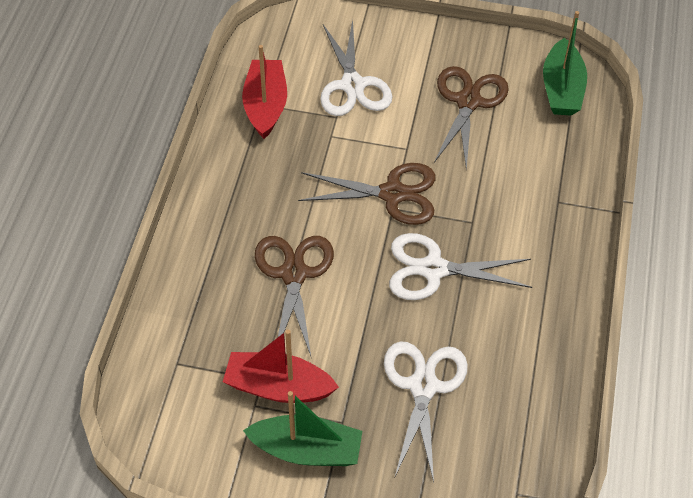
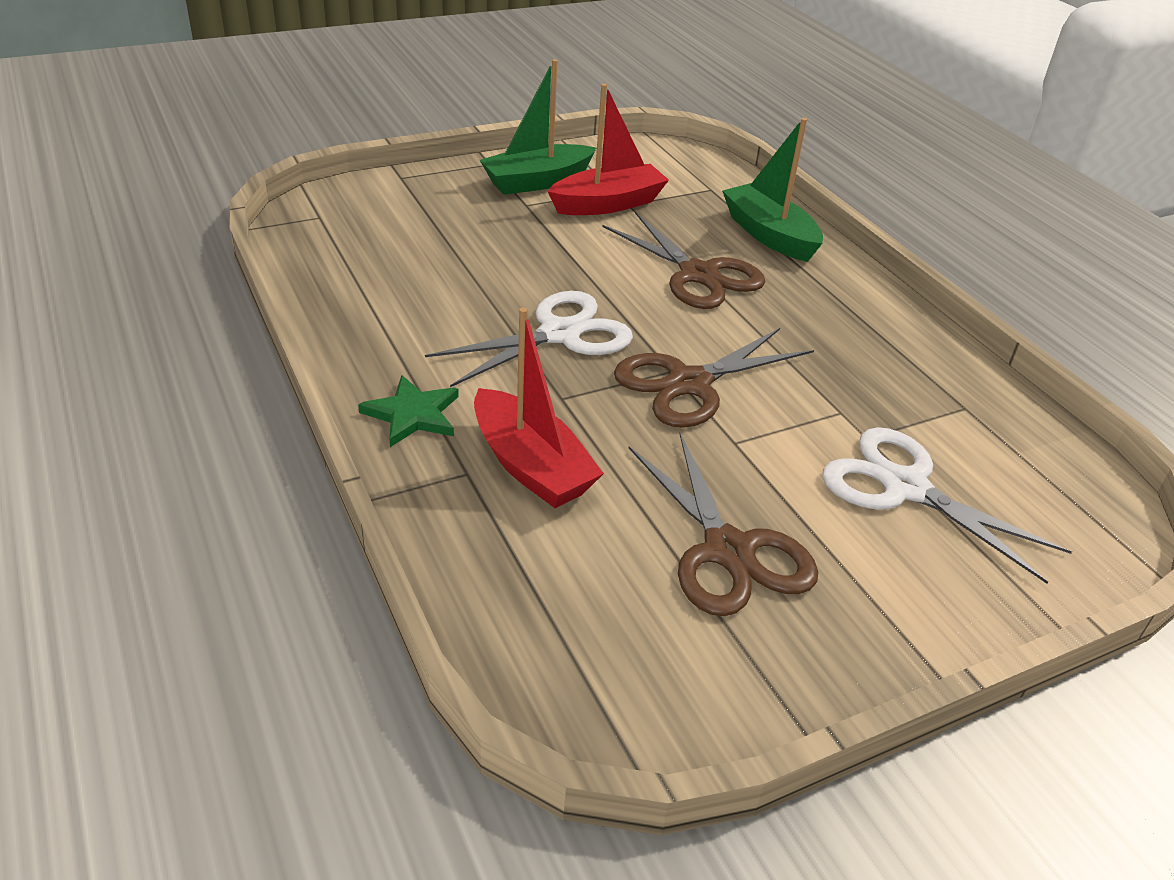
camera: 140 degrees right, 15 degrees down
red boat [242,45,287,139] -> red boat moved to [474,307,604,508]
white scissors [384,341,468,483] -> none
green boat [543,11,587,116] -> green boat moved to [722,118,823,262]
none -> green star [358,375,459,447]

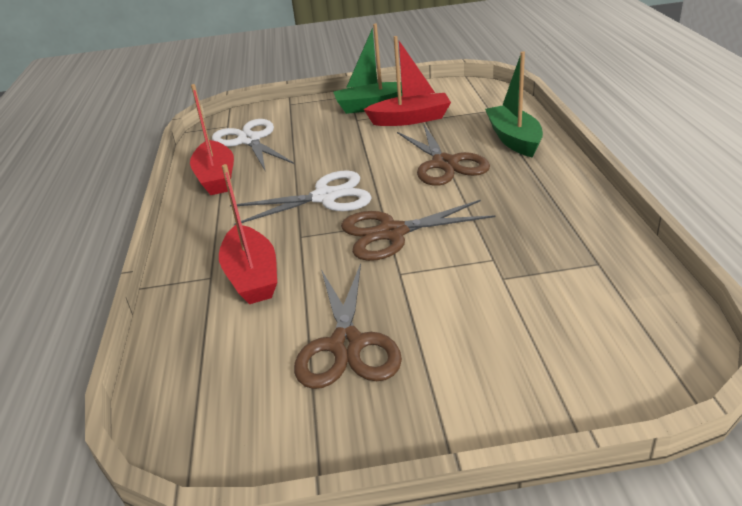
camera: 25 degrees right, 5 degrees down
green star [358,375,459,447] -> none
white scissors [822,427,1072,584] -> white scissors moved to [212,119,294,172]
none -> red boat [190,84,234,195]

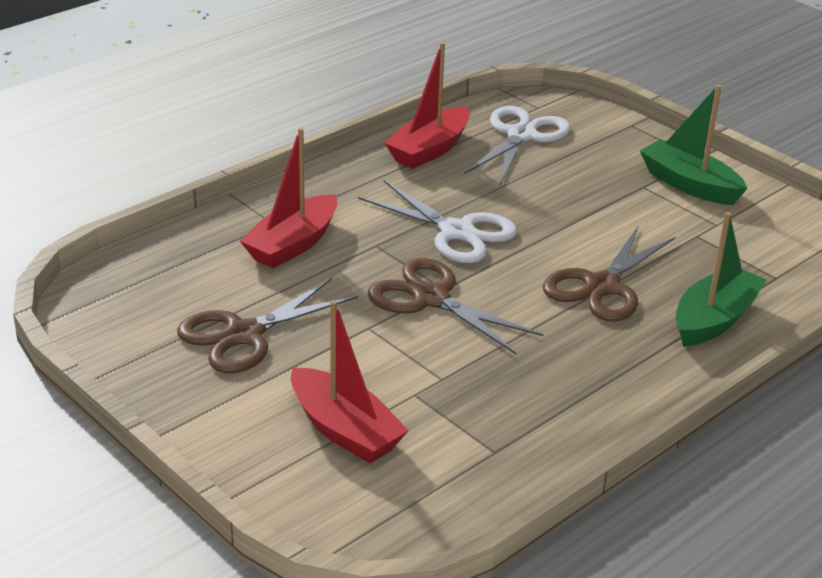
camera: 50 degrees right, 0 degrees up
red boat [364,36,451,126] -> red boat moved to [291,300,409,463]

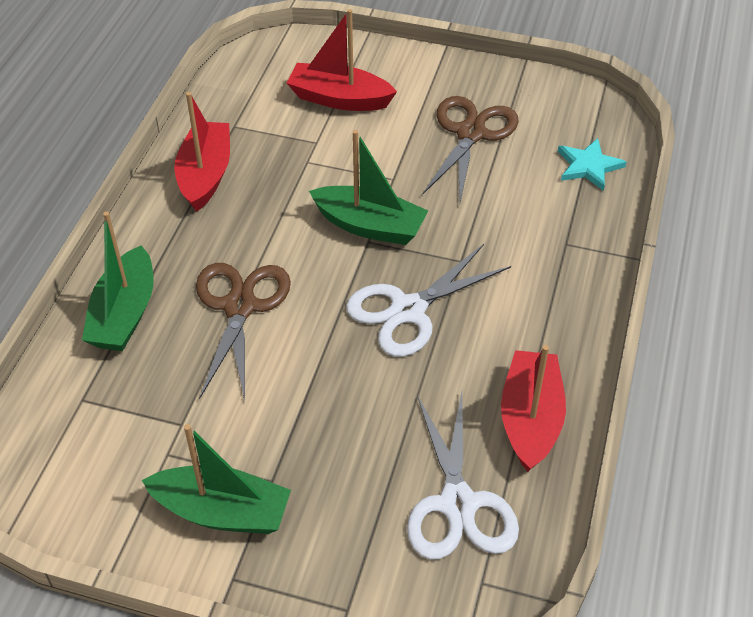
camera: 150 degrees right, 15 degrees up
red boat [240,128,337,268] -> red boat moved to [174,92,230,212]
white scissors [358,180,517,263] -> white scissors turned 45 degrees counterclockwise [346,244,511,357]
brown scissors [367,258,544,355] -> green boat [309,130,428,245]
none -> turquoise star [558,138,627,191]

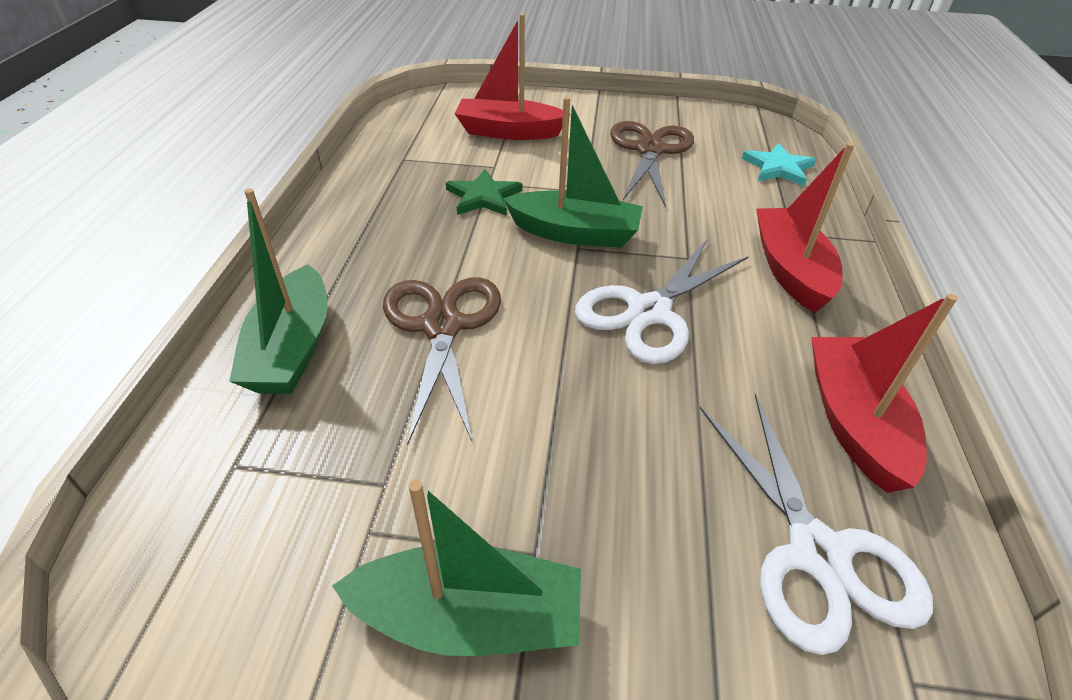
camera: 10 degrees left, 5 degrees down
red boat [174,92,230,212] -> red boat moved to [756,143,854,313]
none -> green star [446,169,522,216]

